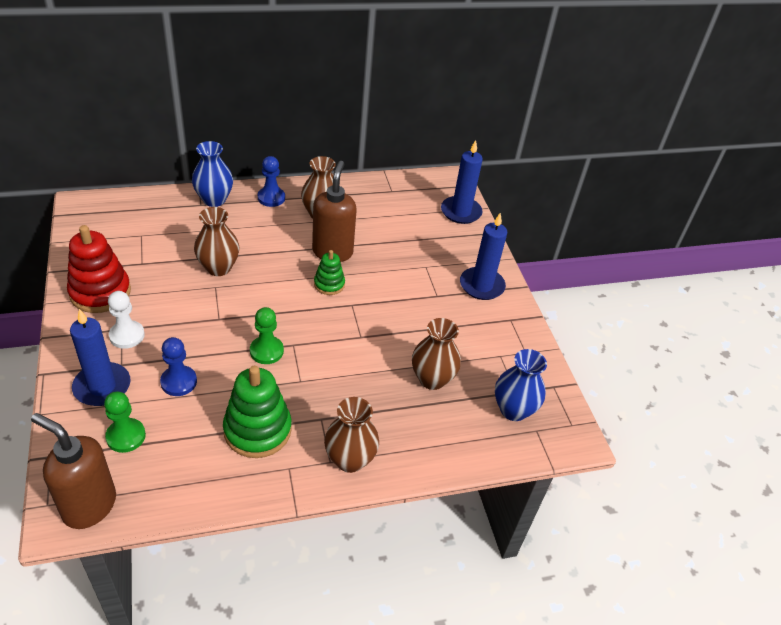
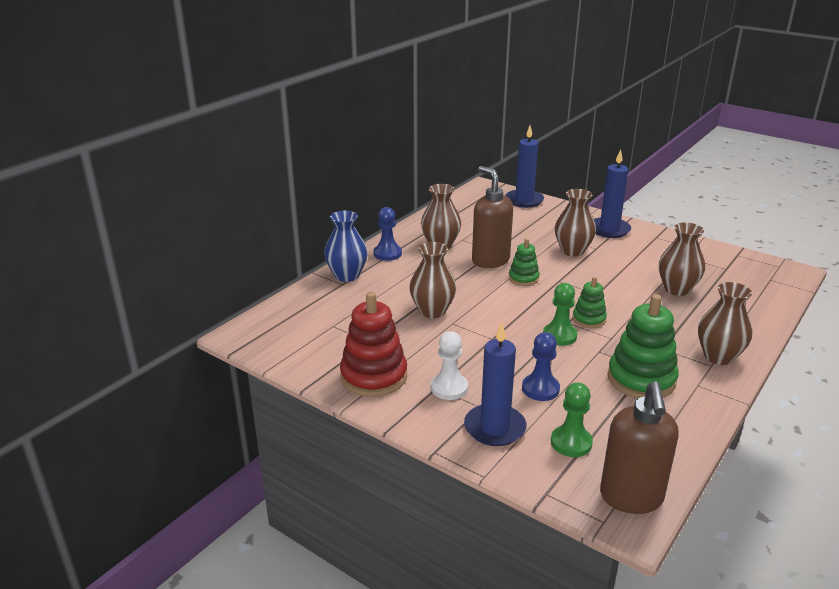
camera: 35 degrees left, 15 degrees down
brown soap dispenser [31,413,116,529] -> brown soap dispenser turned 75 degrees counterclockwise [600,381,679,514]
blue vase [495,349,547,421] -> none
none -> brown vase [555,189,596,257]
none -> green stacking toy [572,277,607,328]

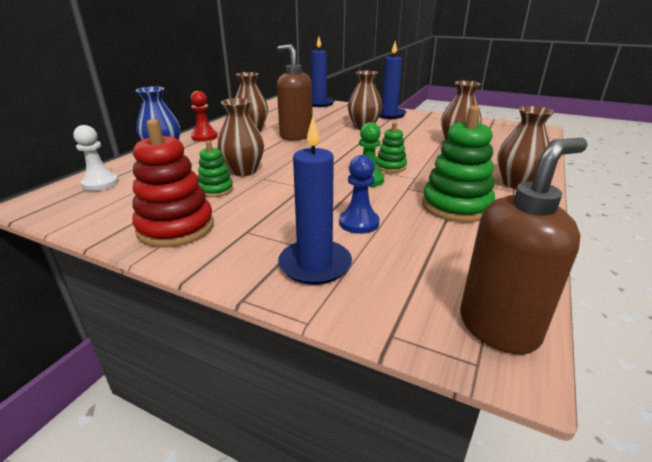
camera: 10 degrees left, 0 degrees up
blue pawn [373,207,402,261] -> red pawn [190,91,218,142]
white pawn [431,331,468,400] -> white pawn moved to [73,125,119,191]
green stacking toy [509,238,540,286] -> green stacking toy moved to [198,140,233,197]
green pawn [551,382,593,457] -> none
brown soap dispenser [600,381,679,514] -> brown soap dispenser turned 120 degrees counterclockwise [460,138,588,354]

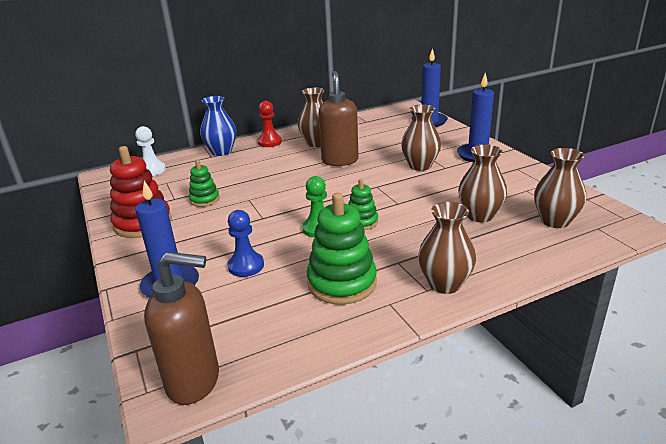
camera: 40 degrees right, 0 degrees up
brown vase [218,98,264,176] -> brown vase moved to [534,148,586,228]

